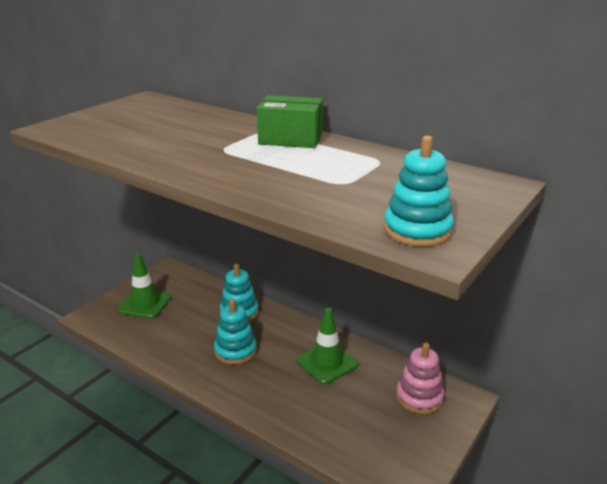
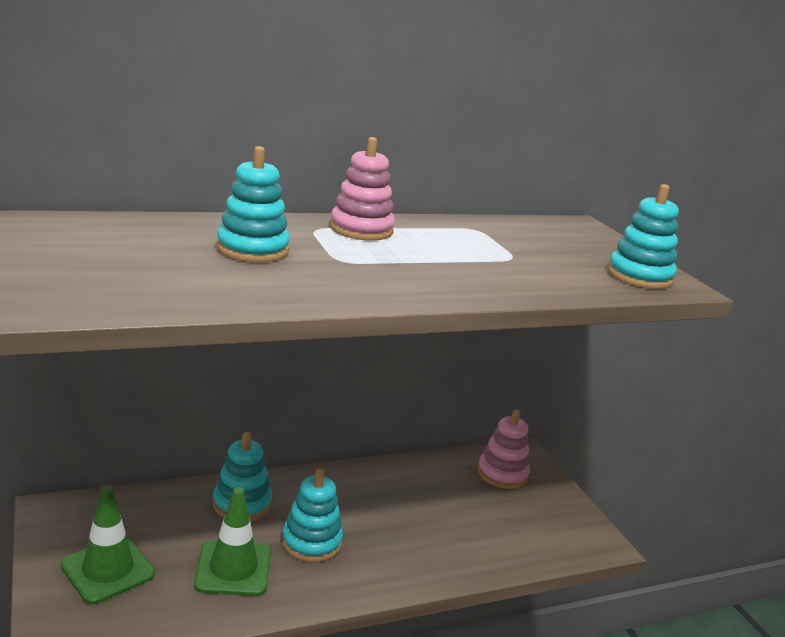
camera: 60 degrees left, 5 degrees down
green box [257,95,323,148] -> pink stacking toy [330,137,395,241]
green traffic cone [297,308,358,384] -> green traffic cone moved to [194,487,271,596]
none -> turquoise stacking toy [217,146,290,262]

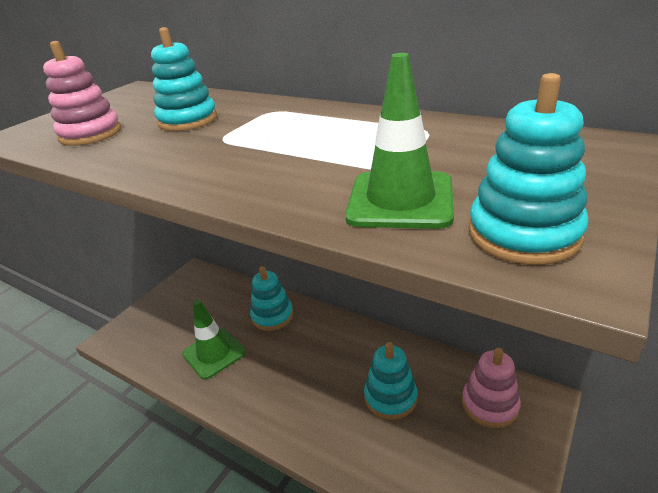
camera: 60 degrees right, 10 degrees up
green traffic cone [61,486,155,604] -> green traffic cone moved to [345,53,454,229]
turquoise stacking toy [282,468,343,562] -> turquoise stacking toy moved to [364,342,418,420]
pink stacking toy [330,137,395,241] -> pink stacking toy moved to [43,41,121,146]

